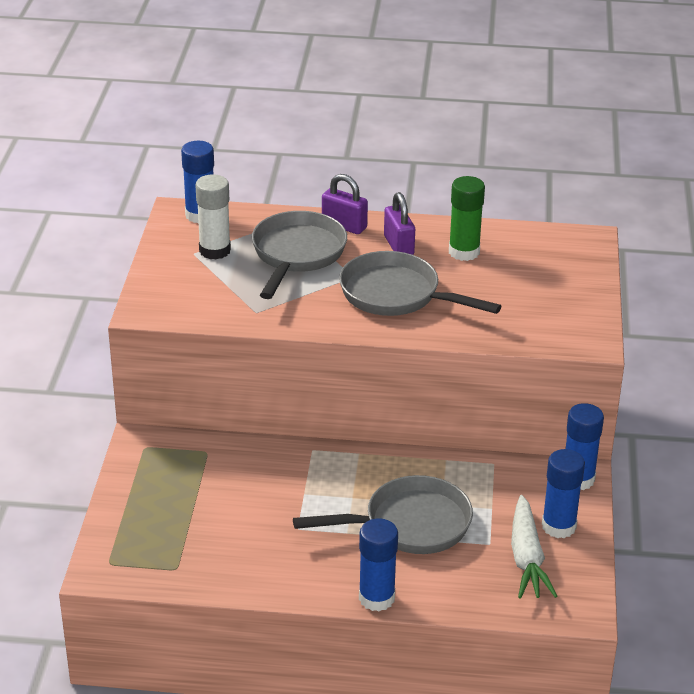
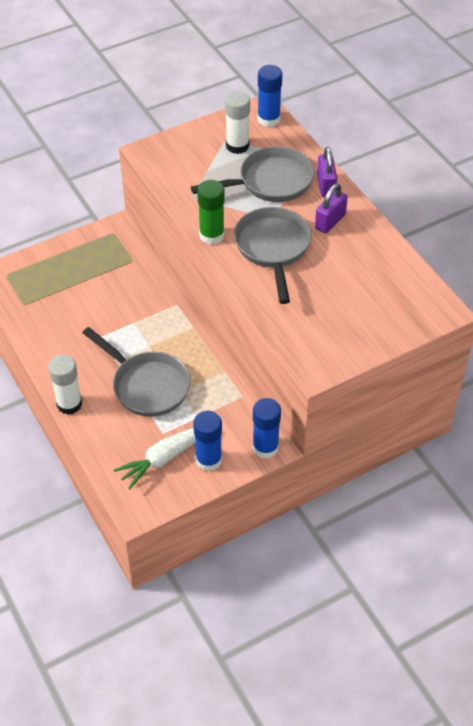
camera: 55 degrees right, 15 degrees up
blue glue stick [359,518,398,611] -> white glue stick [48,354,82,415]
green glue stick [449,176,485,261] -> green glue stick moved to [197,180,225,245]

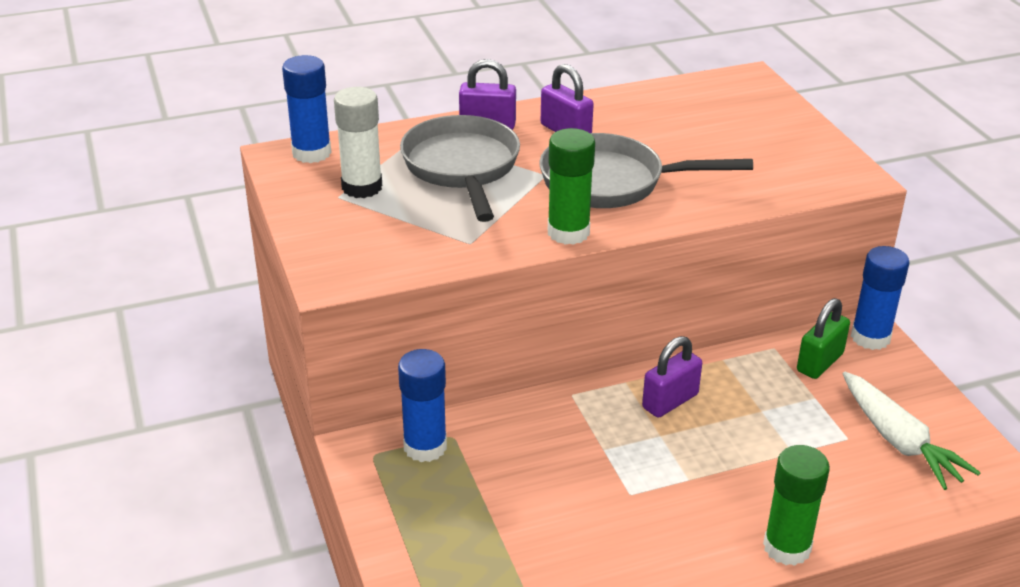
camera: 80 degrees left, 15 degrees down
white glue stick [48,354,82,415] -> green glue stick [763,445,830,566]
grey pan [82,327,190,417] -> none
blue glue stick [193,411,222,471] -> blue glue stick moved to [398,349,447,462]
none -> purple padlock [642,336,702,418]
none -> green padlock [797,298,850,379]

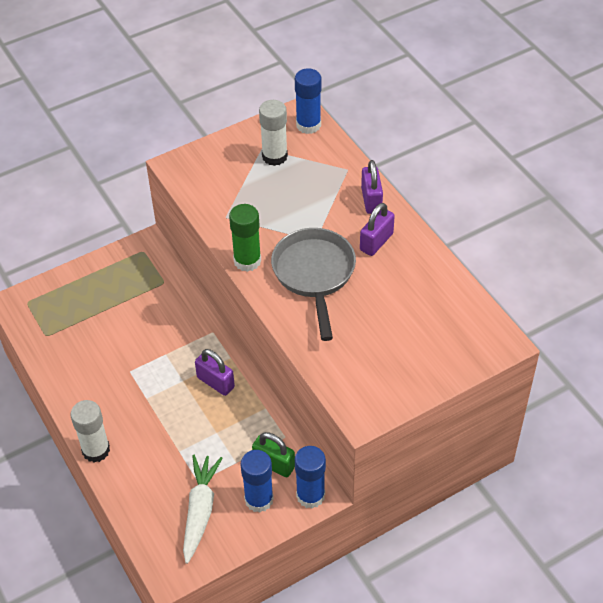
camera: 80 degrees right, 15 degrees up
blue glue stick [398,349,447,462] -> blue glue stick moved to [240,450,274,513]
grey pan [400,115,520,222] -> none
green glue stick [763,445,830,566] -> white glue stick [70,400,110,463]
white carrot [842,372,981,490] -> white carrot turned 135 degrees clockwise [183,455,222,564]

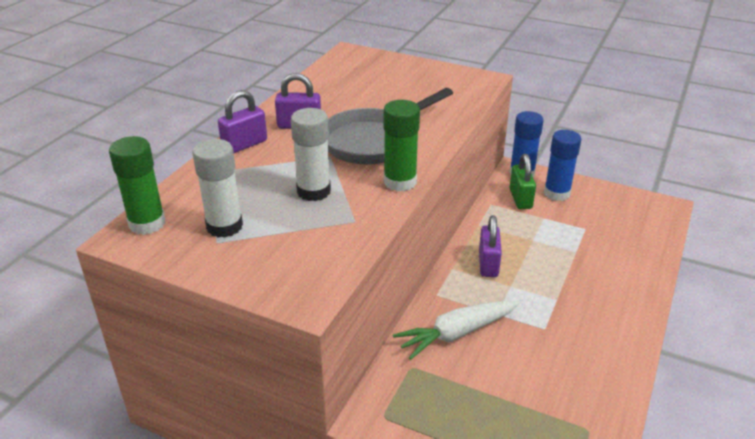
camera: 125 degrees left, 15 degrees down
white glue stick [70,400,110,463] -> white glue stick moved to [291,108,331,201]
white carrot [183,455,222,564] -> white carrot moved to [393,301,519,360]
blue glue stick [295,68,321,134] -> green glue stick [109,136,165,235]

